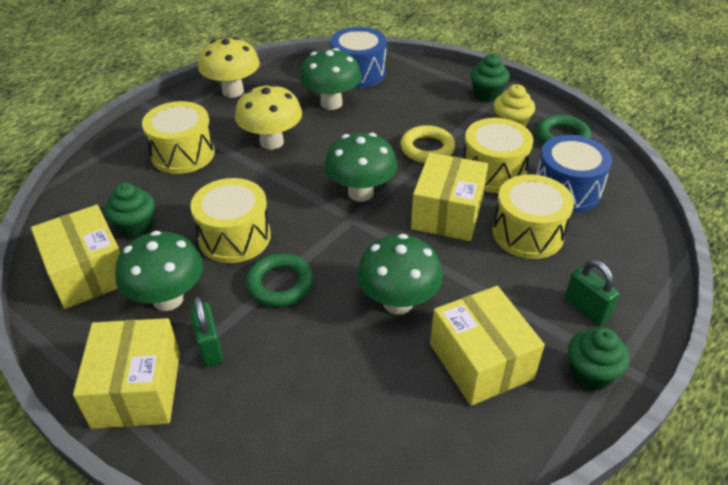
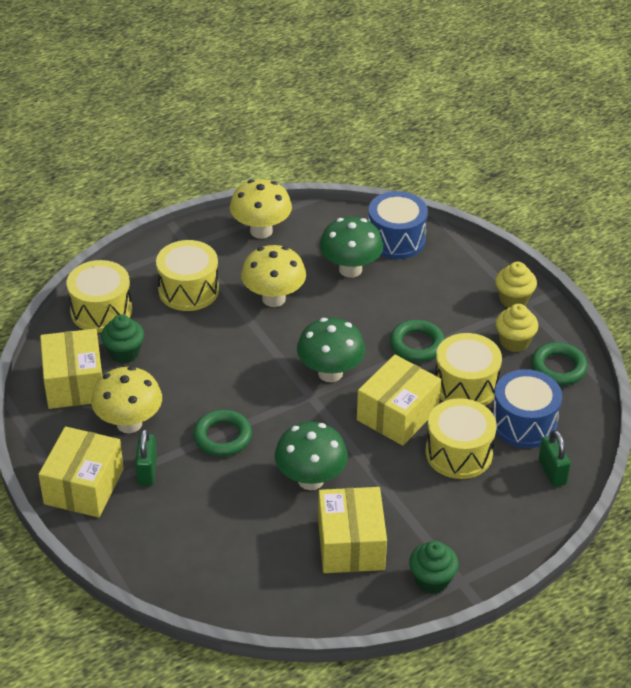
camera: 20 degrees right, 0 degrees up
green mushroom [115,231,203,311] -> yellow mushroom [91,366,162,433]
yellow drum [190,178,271,263] -> yellow drum moved to [67,260,132,332]
yellow ring [400,125,455,163] -> green ring [390,320,445,362]
green cupcake [470,54,509,102] -> yellow cupcake [495,262,537,308]
green padlock [565,260,620,325] -> green padlock moved to [539,430,571,487]

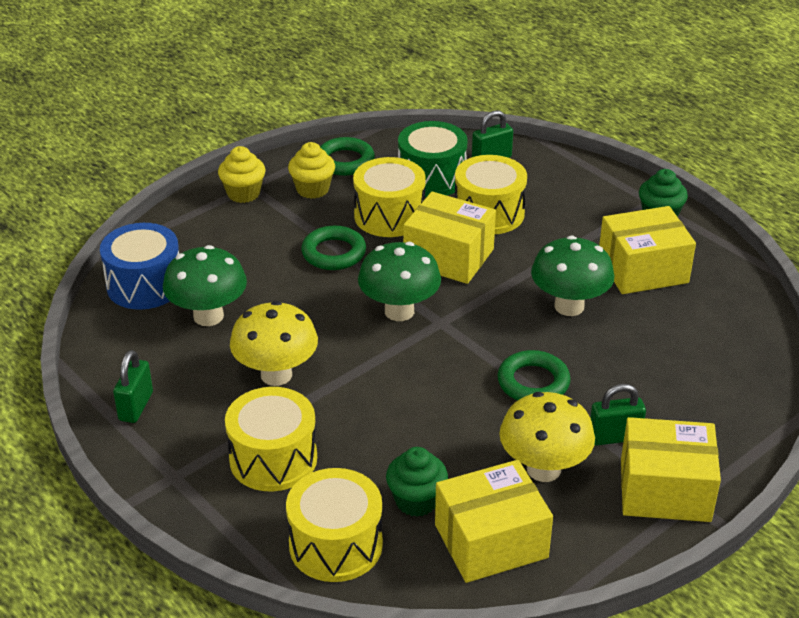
camera: 100 degrees left, 5 degrees down
yellow mushroom [230,179,292,239] -> green padlock [113,350,153,423]
blue drum [492,369,562,448] -> green drum [398,121,468,197]

